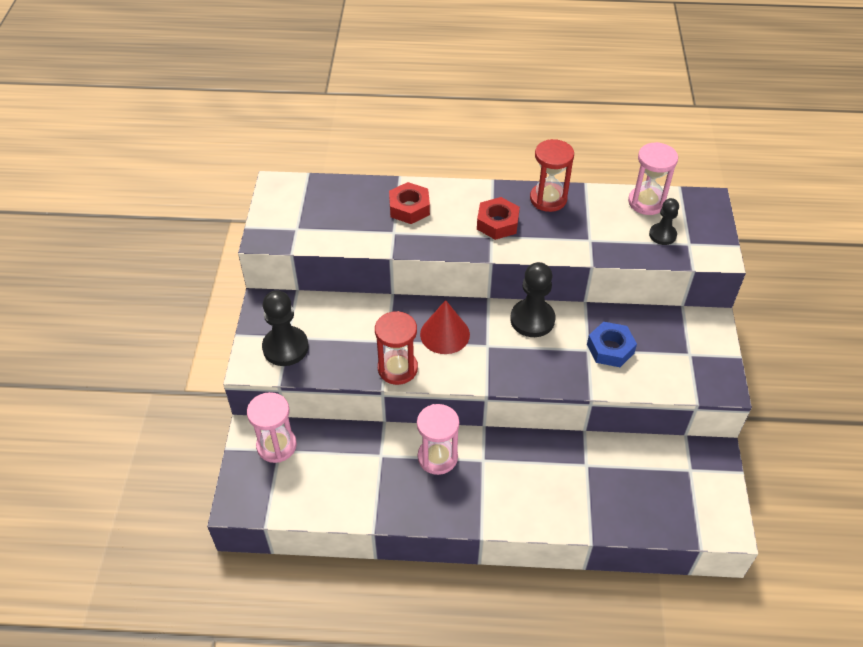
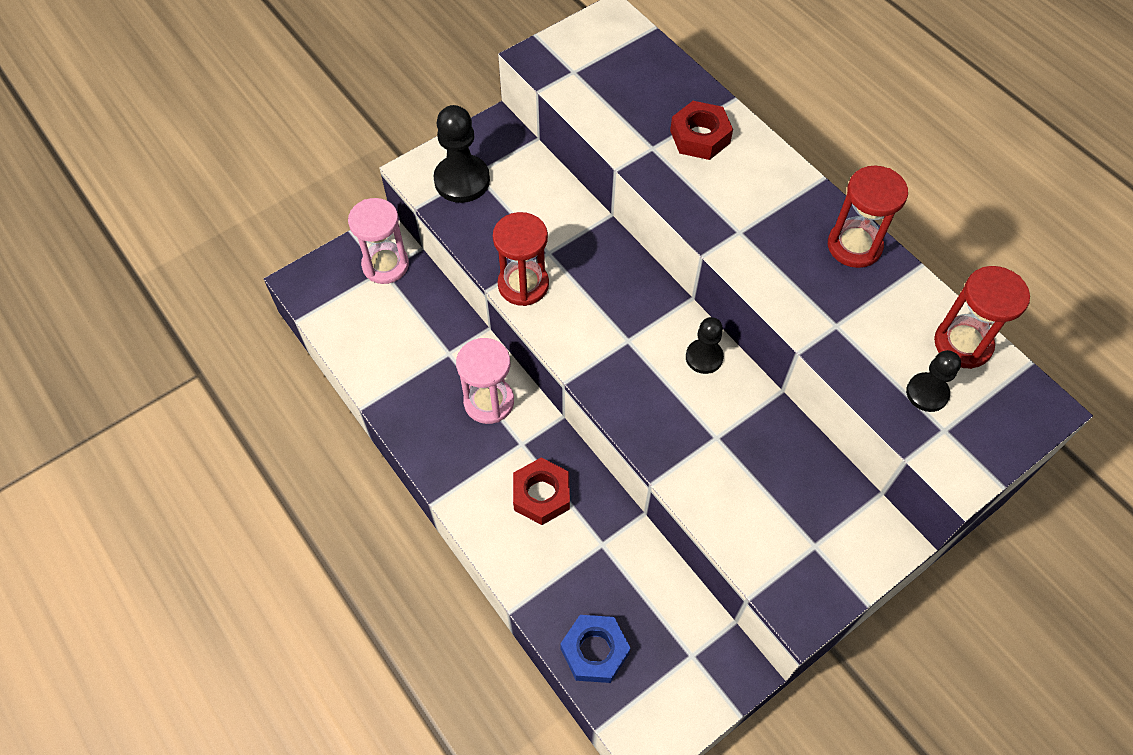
camera: 50 degrees right, 10 degrees up
red cone [420,300,470,354] -> none
red nut [477,197,520,240] -> red nut moved to [513,458,570,525]
black pawn [510,262,555,337] -> black pawn [686,317,724,374], size x0.61
blue nut [587,322,637,367] -> blue nut moved to [560,615,631,683]
pink hourglass [628,142,678,215] -> red hourglass [934,266,1030,369]

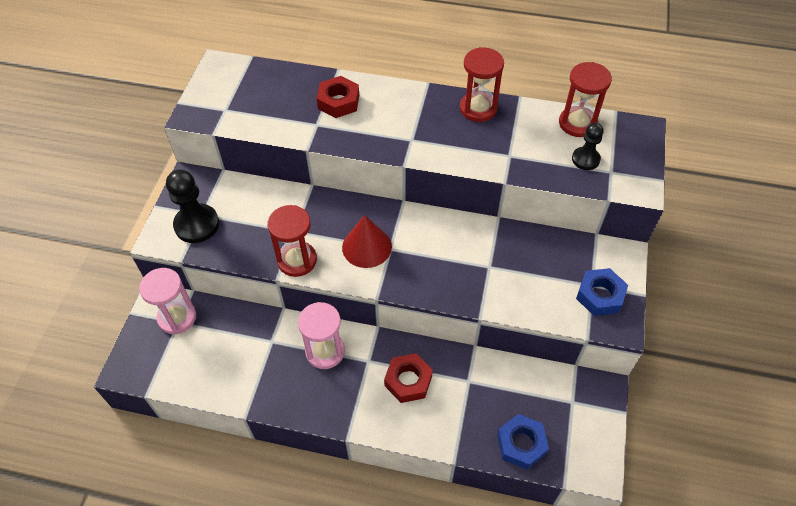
camera: 40 degrees left, 5 degrees down
black pawn [686,317,724,374] -> none
none -> red cone [342,215,392,268]
none -> blue nut [576,268,628,316]

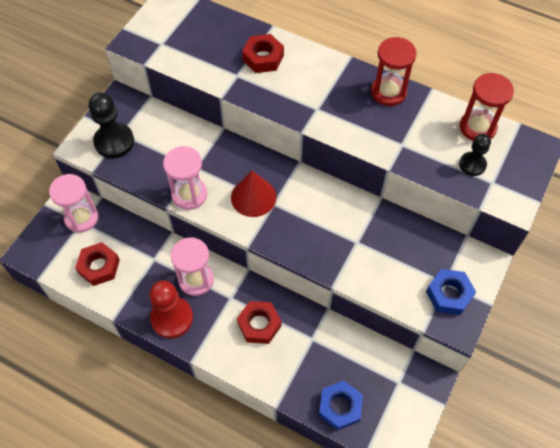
camera: 15 degrees right, 5 degrees up
red hourglass [267,205,317,277] -> pink hourglass [163,146,207,210]
none -> red nut [75,242,120,286]
none -> red pawn [150,280,193,338]

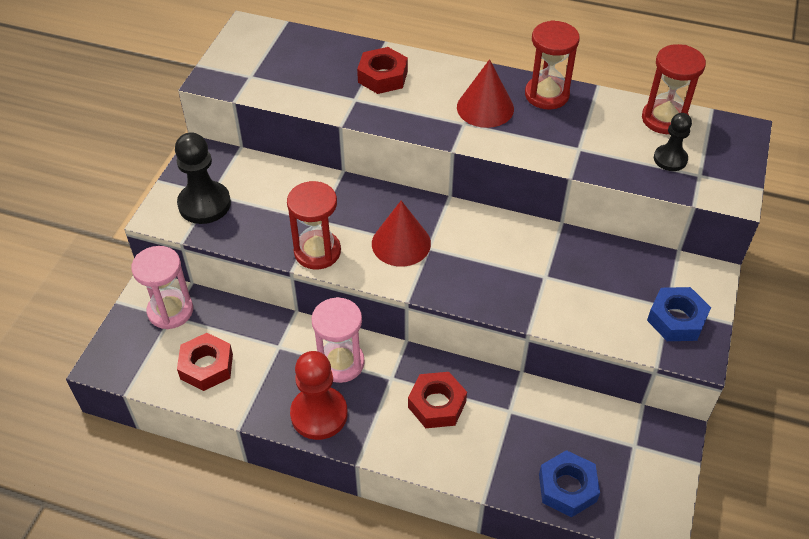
camera: 10 degrees left, 10 degrees down
pink hourglass [163,146,207,210] -> red hourglass [287,181,341,269]
none -> red cone [457,59,514,128]

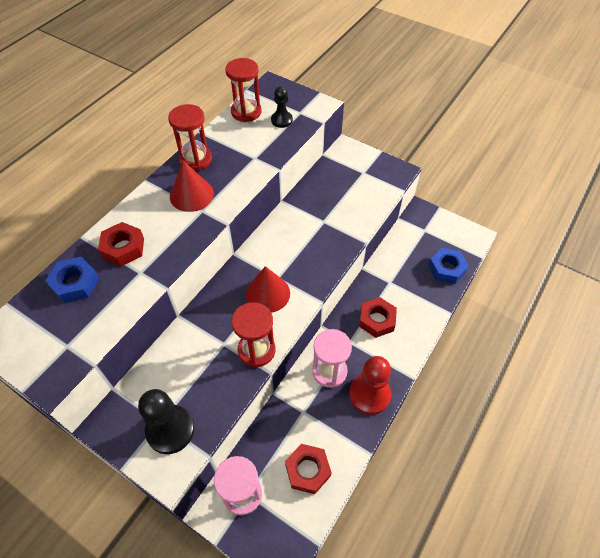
camera: 75 degrees left, 5 degrees up
blue nut [647,287,711,341] -> blue nut moved to [45,257,99,303]

